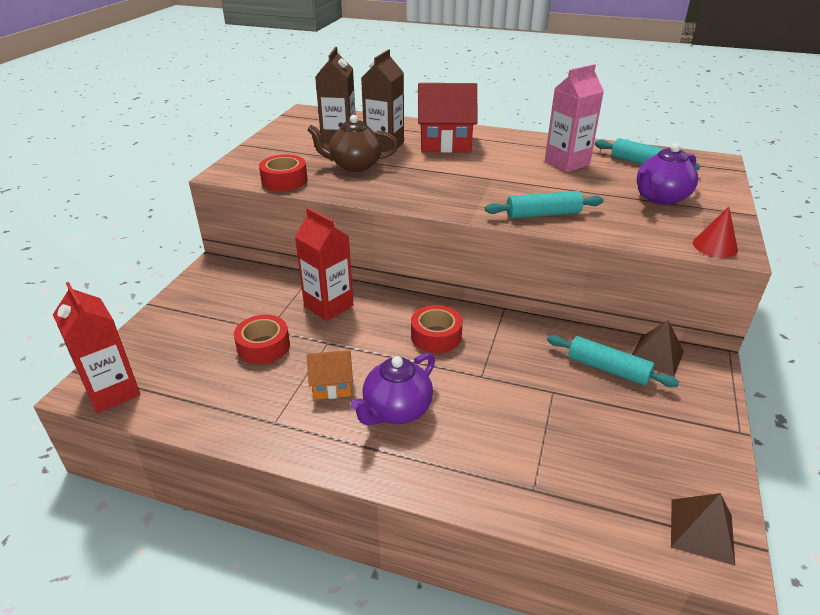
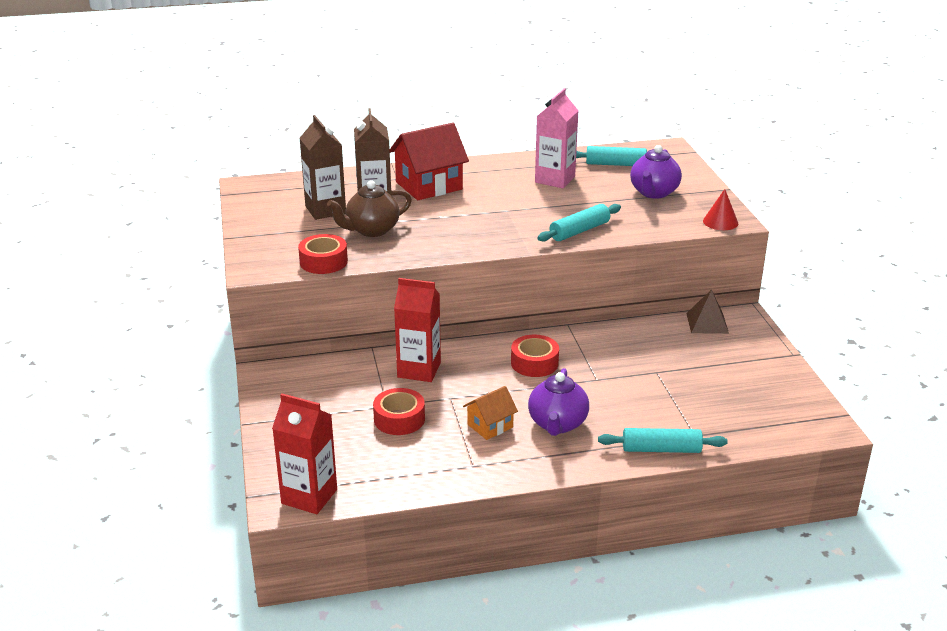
camera: 30 degrees left, 5 degrees down
turquoise rolling pin [547,335,679,387] -> turquoise rolling pin moved to [598,428,728,453]
brown pyramid [671,493,735,566] -> none

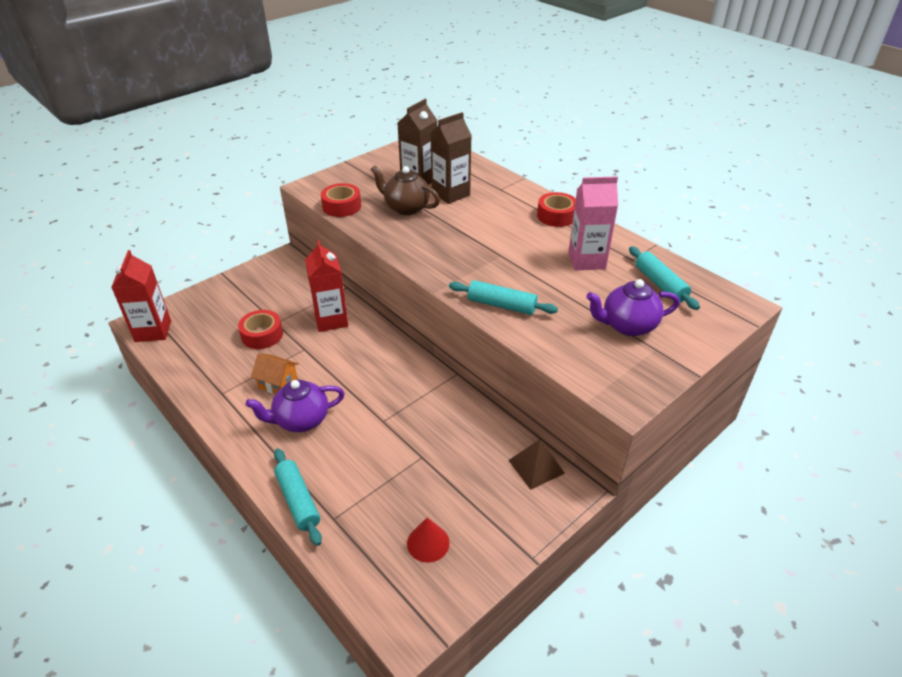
camera: 60 degrees right, 10 degrees up
red house [390,122,469,200] -> none
red tape [511,335,559,377] -> red tape moved to [537,192,576,227]
red cone [703,189,738,230] -> red cone moved to [407,518,450,563]

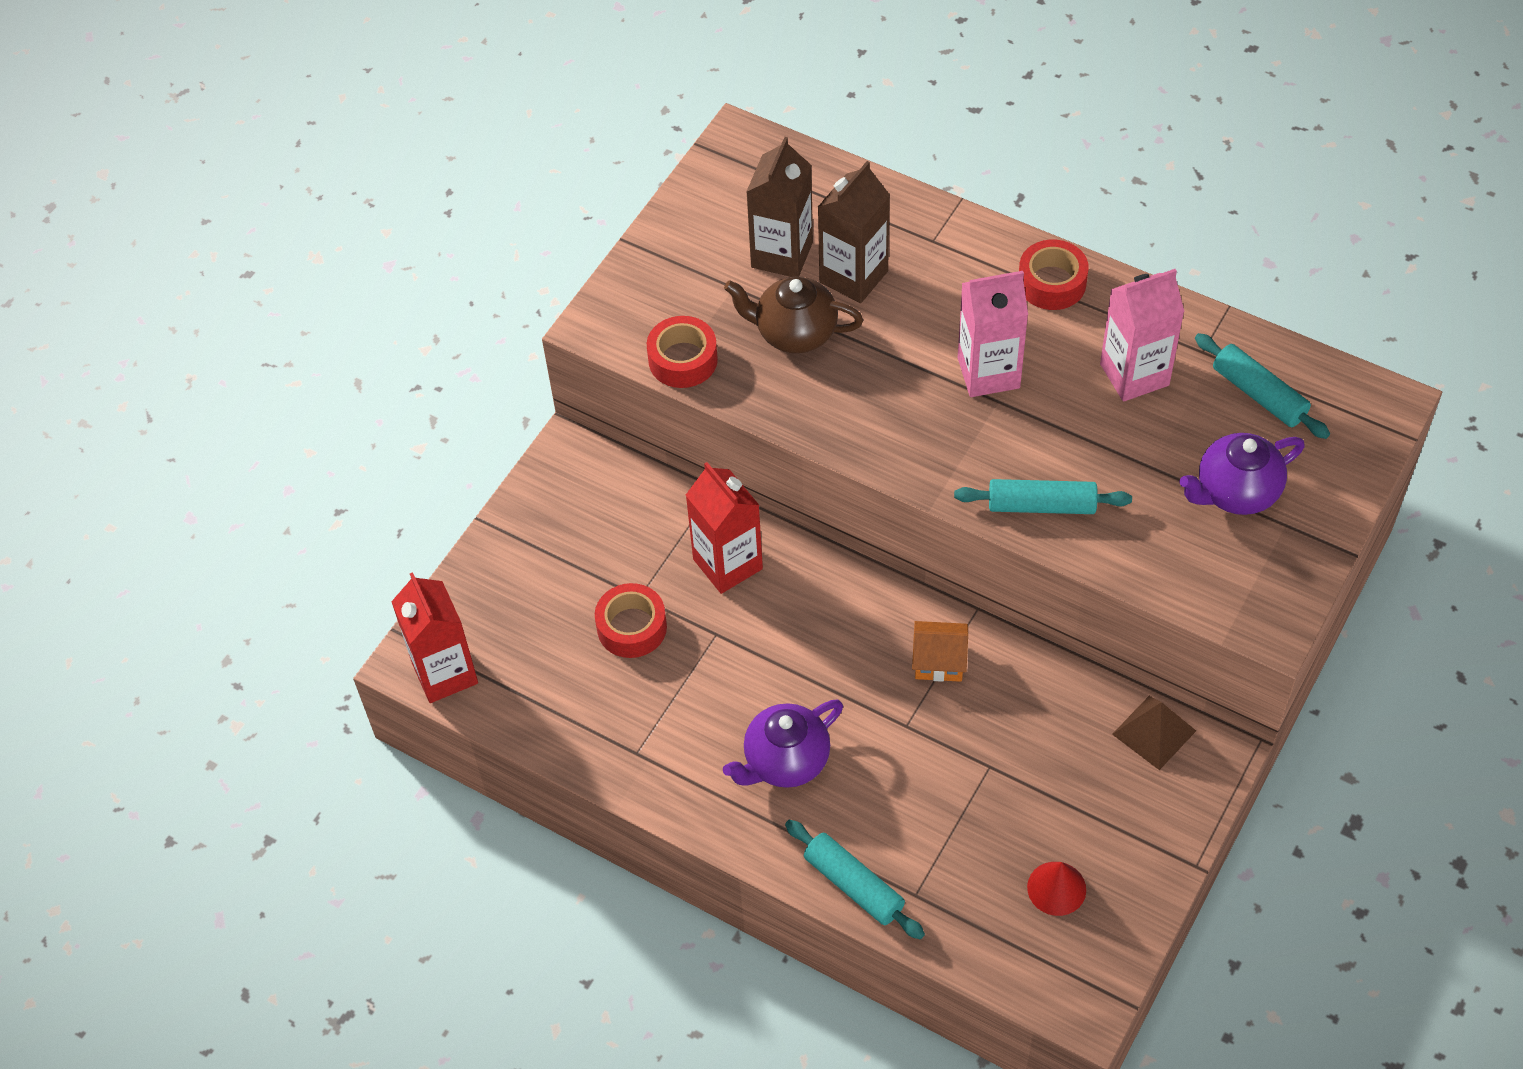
camera: 15 degrees left, 15 degrees up
orange house [251,353,299,394] -> orange house moved to [912,621,968,682]
none -> pink carton [958,271,1028,397]

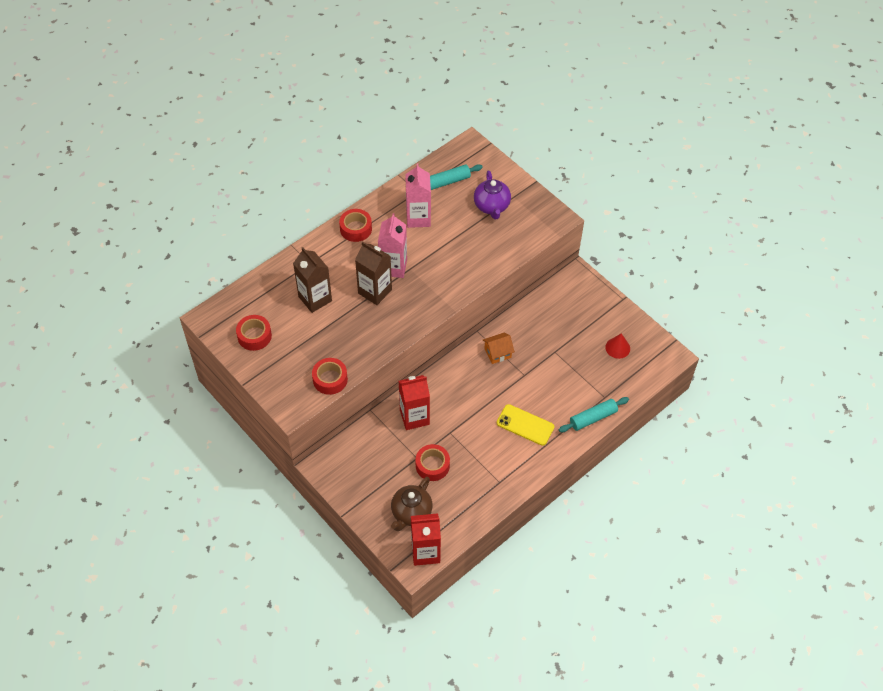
camera: 75 degrees left, 0 degrees up
purple teapot [723,700,843,788] -> yellow phone [497,404,554,446]
brown teapot [724,277,863,353] -> brown teapot moved to [391,477,433,531]
brown carton [746,137,813,277] -> brown carton moved to [355,242,392,305]
orange house [912,621,968,682] -> orange house turned 45 degrees clockwise [483,332,515,364]
turquoise rolling pin [954,479,1132,514] -> none
brown pyramid [1112,696,1196,770] -> none
none -> red tape [236,315,272,351]

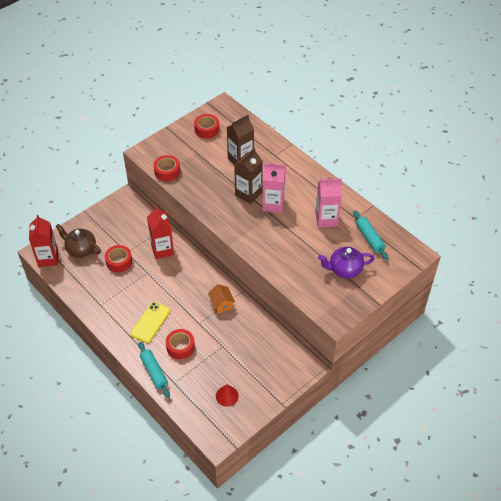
camera: 90 degrees right, 5 degrees down
red tape [339,209,372,242] -> red tape moved to [166,329,195,359]

